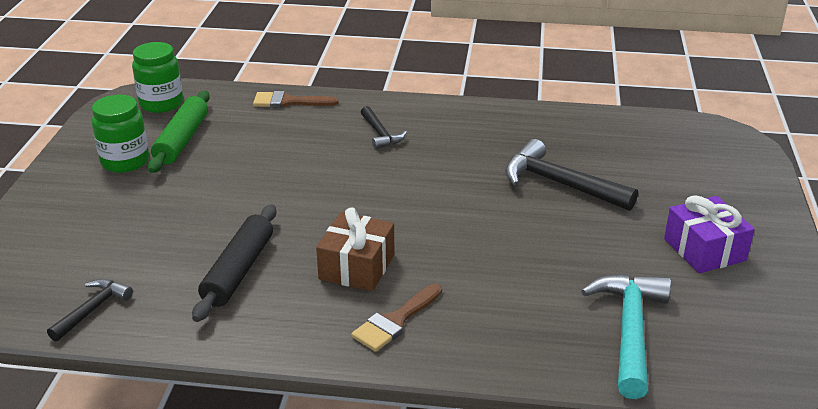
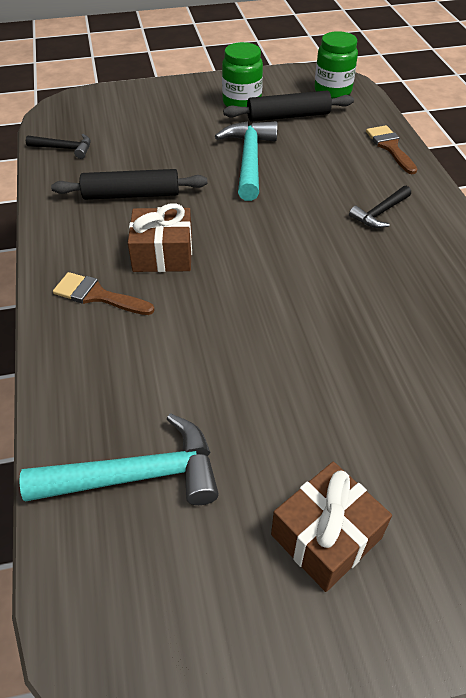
camera: 70 degrees right, 15 degrees up
green rolling pin [148,91,210,173] -> black rolling pin [223,91,354,122]
black hammer [505,139,638,211] -> none
purple gift [664,195,755,273] -> brown gift [271,462,392,592]
none -> turquoise hammer [215,121,278,201]

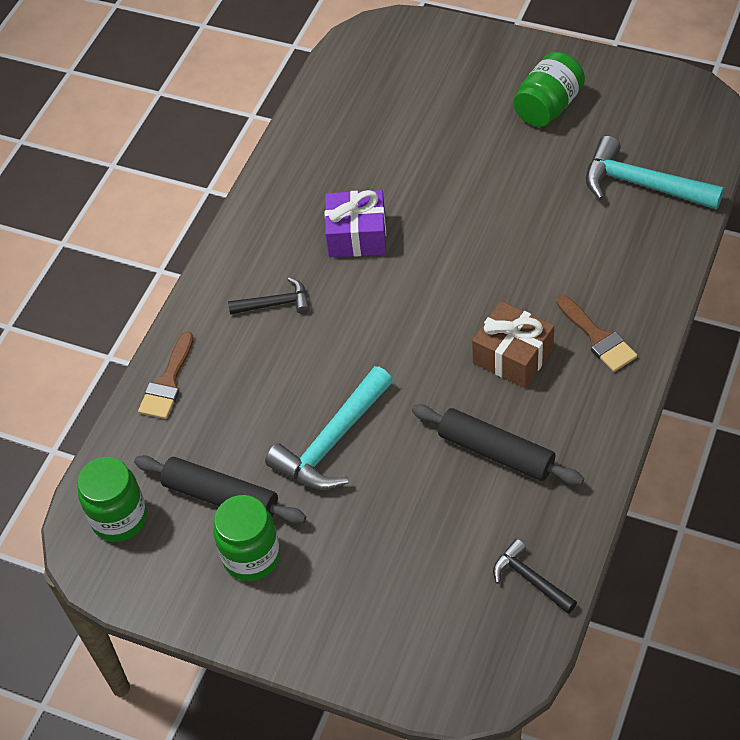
camera: 140 degrees left, 5 degrees up
brown gift [271,462,392,592] -> green jar [513,52,585,127]
none -> purple gift [325,190,386,257]

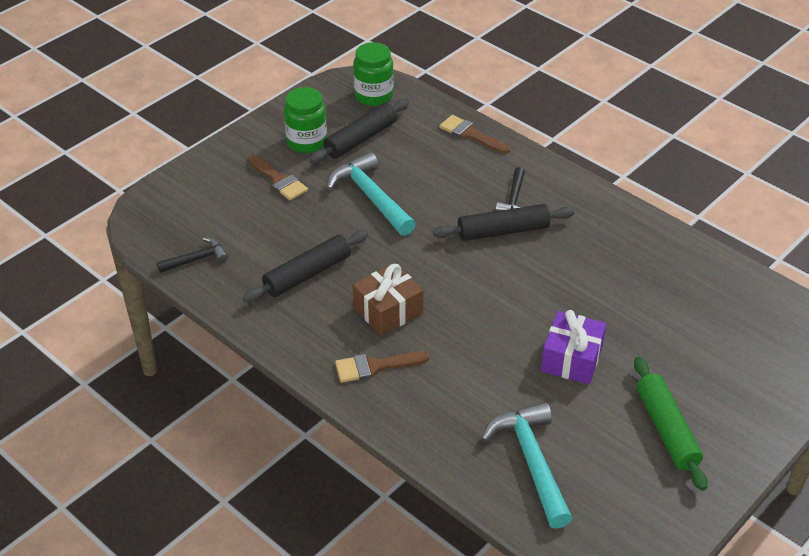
camera: 105 degrees right, 10 degrees down
purple gift [325,190,386,257] -> purple gift moved to [541,310,606,384]
green jar [513,52,585,127] -> green rolling pin [634,357,708,491]
turquoise hammer [586,136,724,210] -> turquoise hammer turned 60 degrees counterclockwise [481,402,573,529]
none -> brown brush [248,154,308,201]
none -> black rolling pin [433,204,574,241]

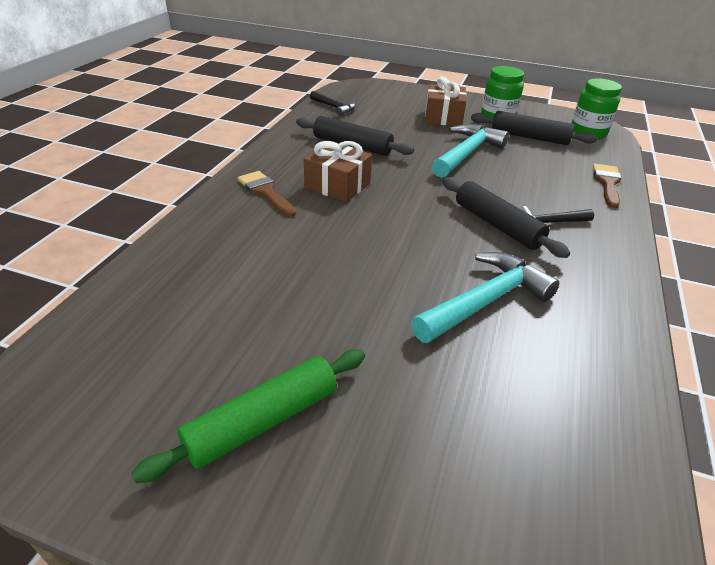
camera: 65 degrees right, 5 degrees down
brown brush [248,154,308,201] -> brown gift [425,77,467,126]
turquoise hammer [481,402,573,529] -> turquoise hammer moved to [411,252,559,343]
purple gift [541,310,606,384] -> none

